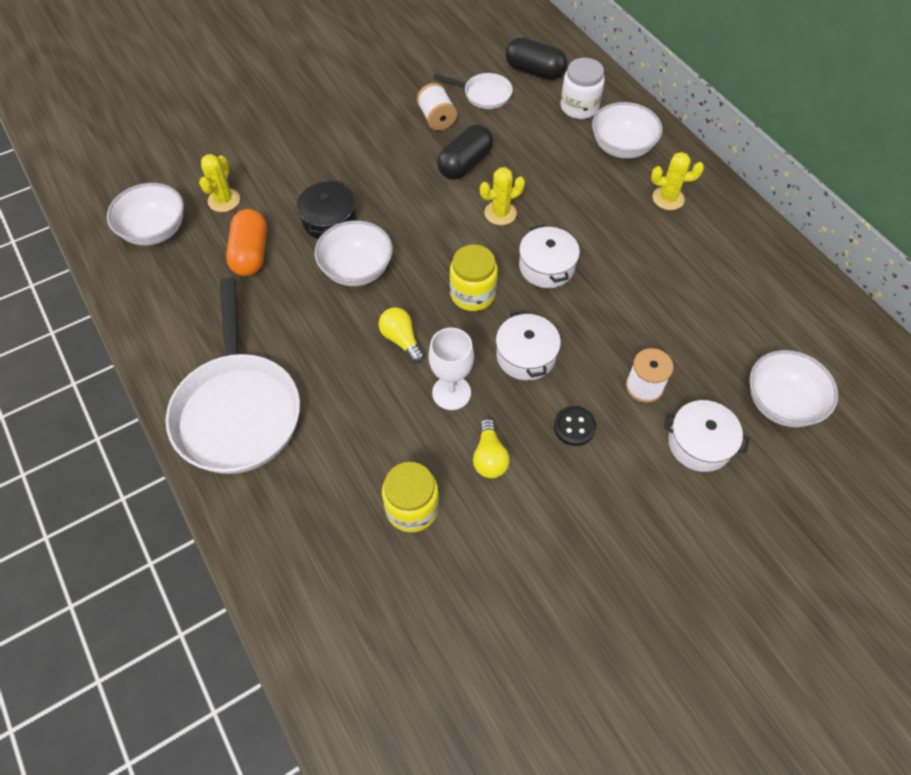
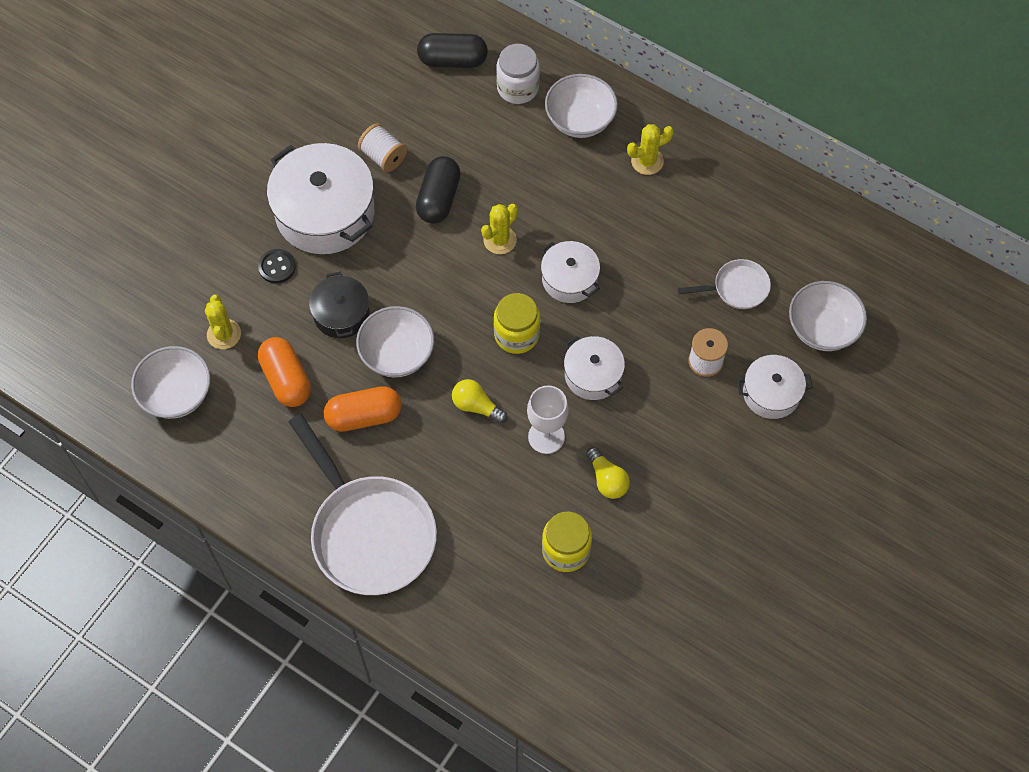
camera: 25 degrees left, 5 degrees up
white pan [433,73,513,109] -> white pan moved to [678,259,771,309]
black button [554,406,596,446] -> black button moved to [258,249,296,284]
none -> white pot [267,143,374,254]
none -> orange capsule [324,386,402,432]

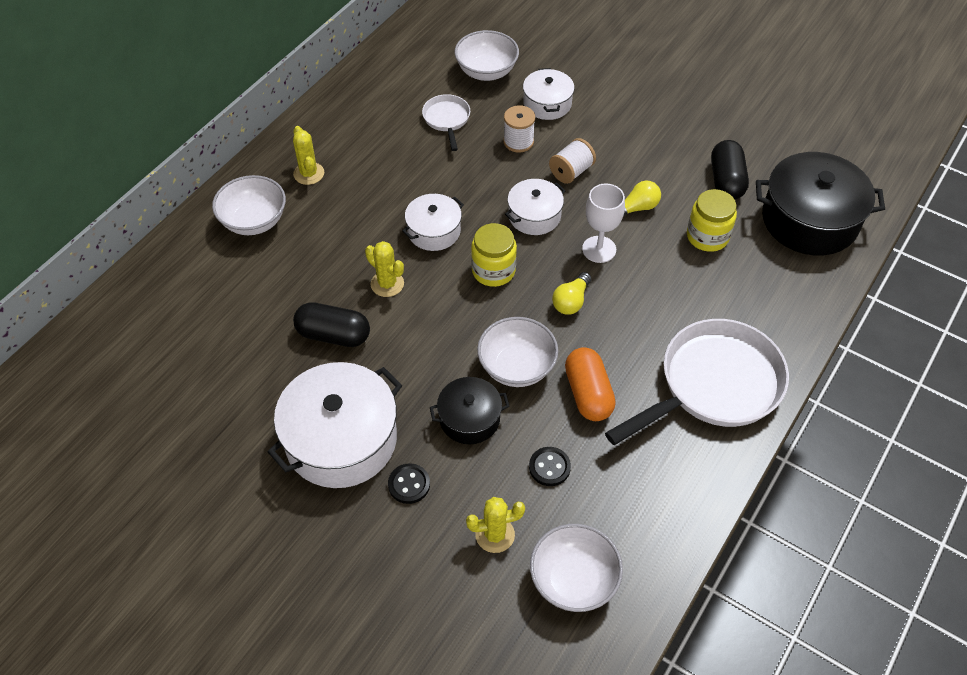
camera: 90 degrees left, 10 degrees down
orange capsule [258,337,311,407] -> black button [529,447,571,486]
white spool [358,123,407,172] -> white spool moved to [549,138,596,184]
black capsule [417,33,488,68] -> black capsule moved to [711,140,749,200]
white jar [496,44,540,104] -> none
none -> black pot [756,152,885,256]

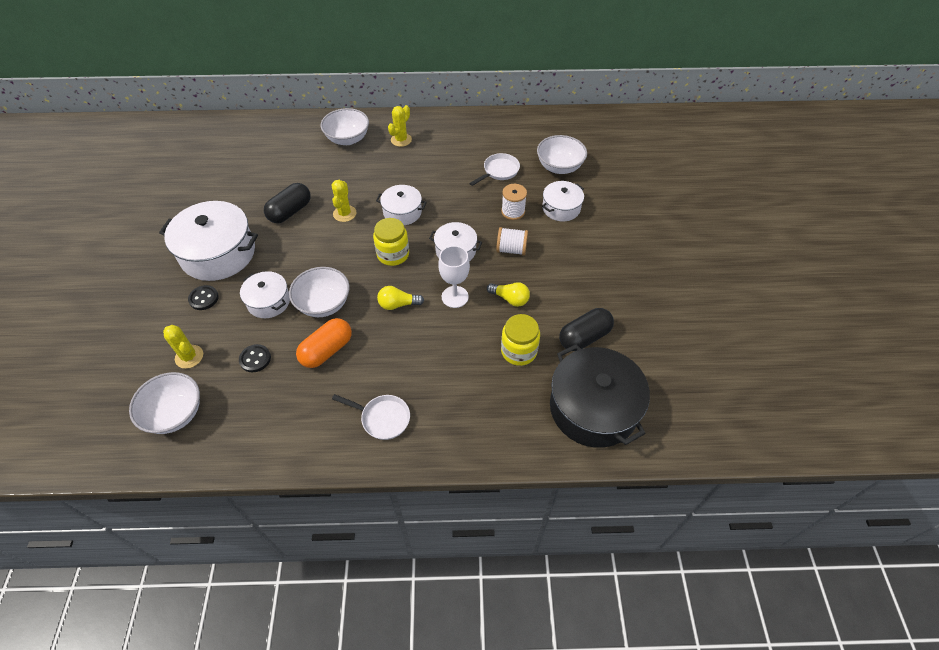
camera: 55 degrees right, 0 degrees up
black capsule [293,302,370,347] -> black capsule turned 60 degrees clockwise [264,183,311,223]
black pot [430,377,509,444] -> white pot [240,271,290,318]
white pan [605,319,789,445] -> white pan [332,394,410,440], size x0.48

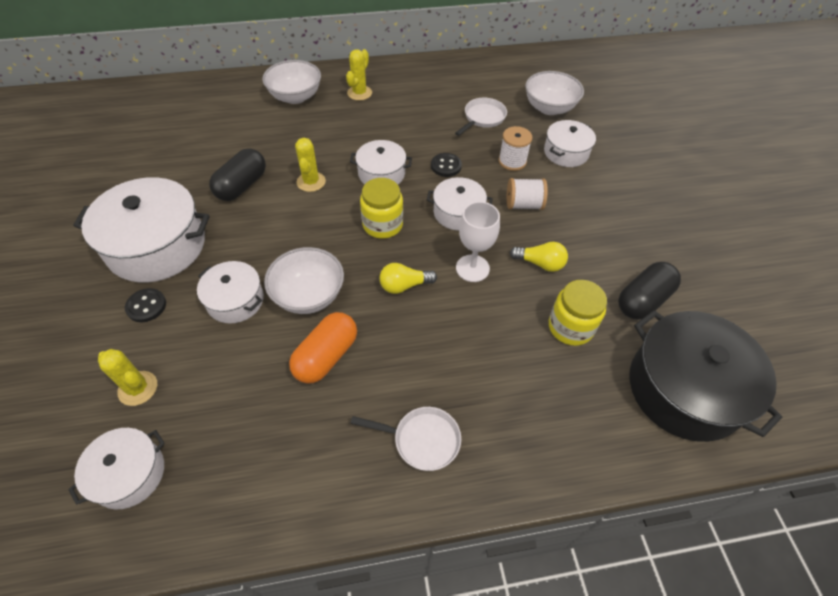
camera: 10 degrees left, 0 degrees up
white bowl [129,372,200,434] -> white pot [68,428,165,509]
black button [239,344,271,372] -> black button moved to [431,153,462,177]

